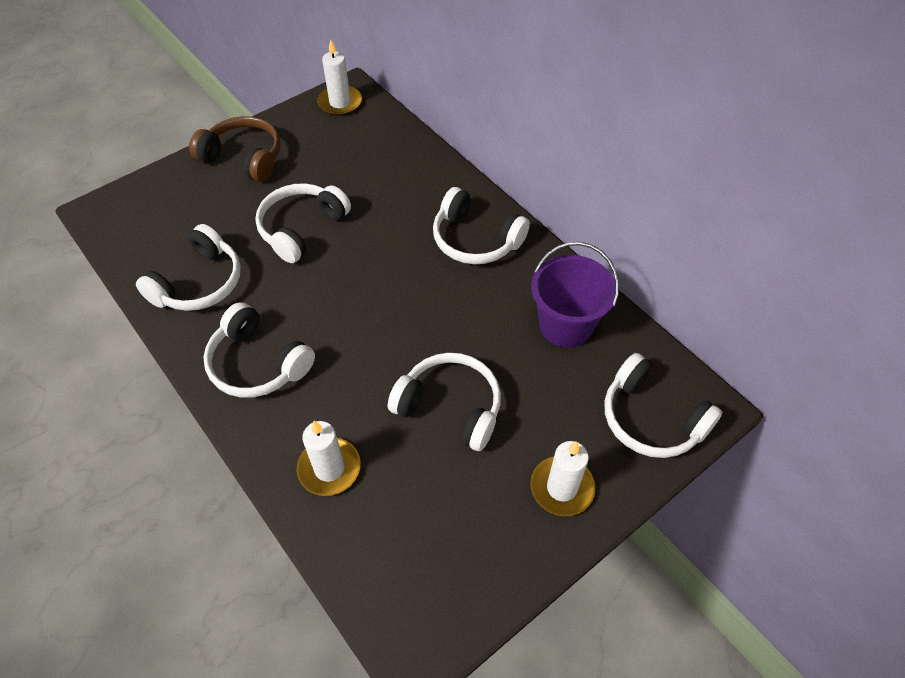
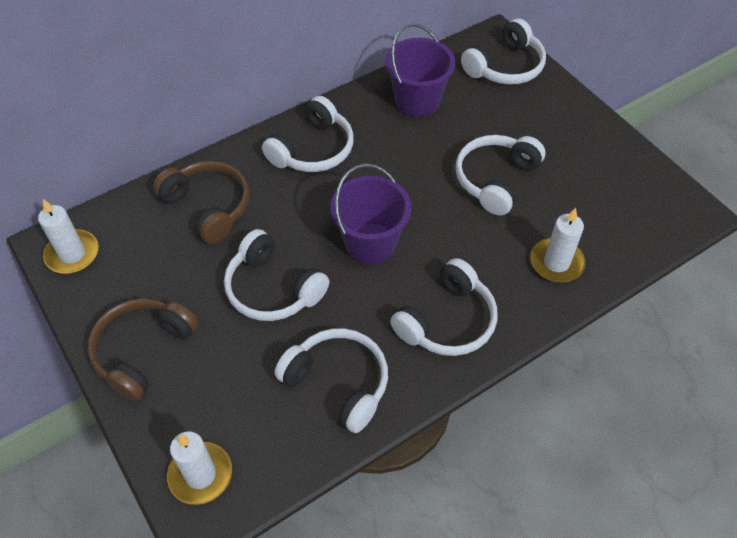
camera: 85 degrees left, 0 degrees up
white candle [530,441,596,516] -> white candle moved to [167,431,232,505]
none -> brown headphones [153,161,249,244]
none -> purple bucket [330,164,411,264]

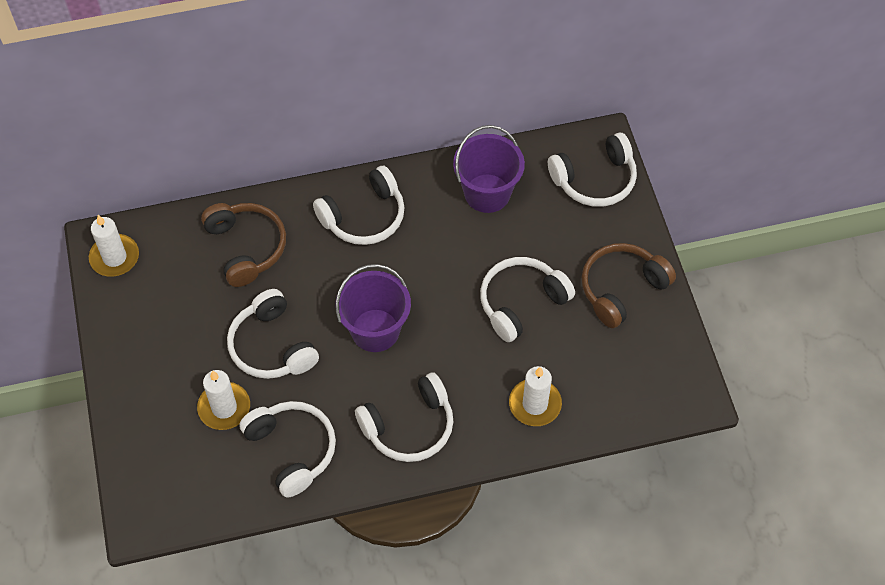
camera: 20 degrees right, 5 degrees up
brown headphones [87,298,198,402] -> brown headphones moved to [581,243,676,328]
white candle [167,431,232,505] -> white candle moved to [197,370,250,430]

